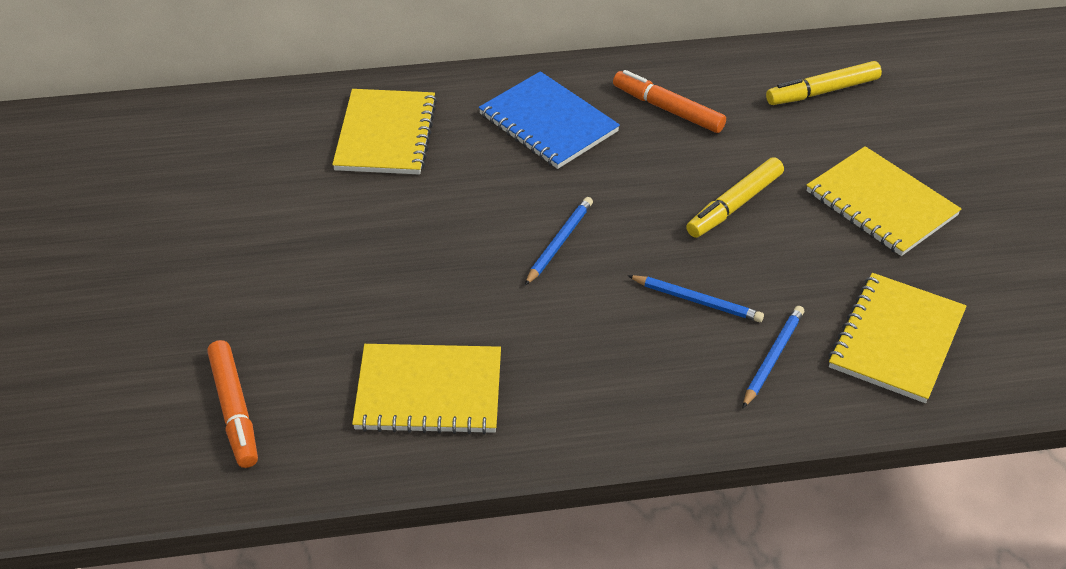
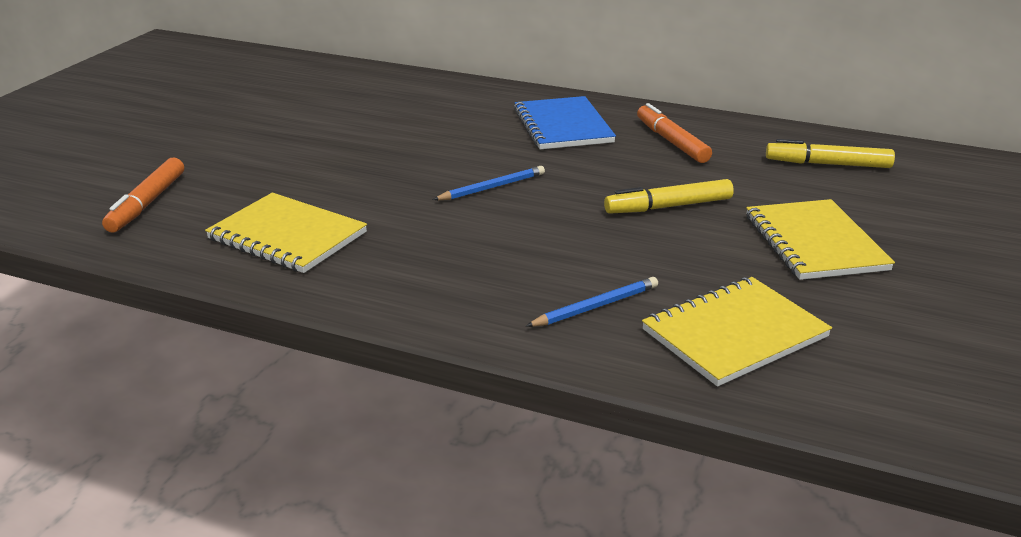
camera: 30 degrees right, 15 degrees down
yellow notebook [332,89,437,174] -> none
blue pencil [627,275,764,322] -> none

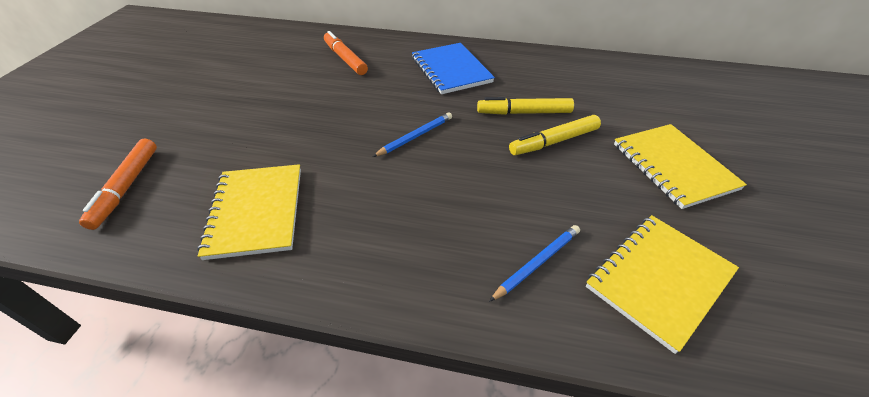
camera: 10 degrees left, 15 degrees up
yellow notebook [205,193,367,273] -> yellow notebook turned 60 degrees clockwise [197,164,301,260]
orange marker [637,103,712,163] -> orange marker moved to [324,31,368,75]
yellow marker [766,139,895,168] -> yellow marker moved to [477,97,574,115]

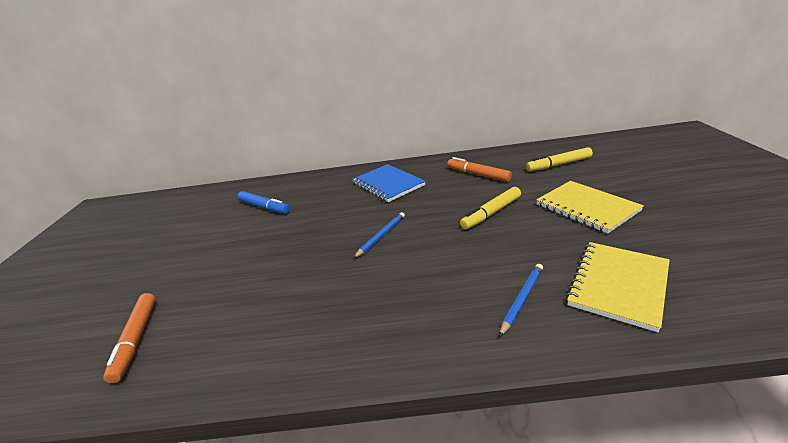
camera: 10 degrees left, 15 degrees down
yellow notebook [197,164,301,260] -> none
orange marker [324,31,368,75] -> orange marker moved to [447,157,512,182]
yellow marker [477,97,574,115] -> yellow marker moved to [526,147,593,171]
none -> blue marker [238,191,290,214]

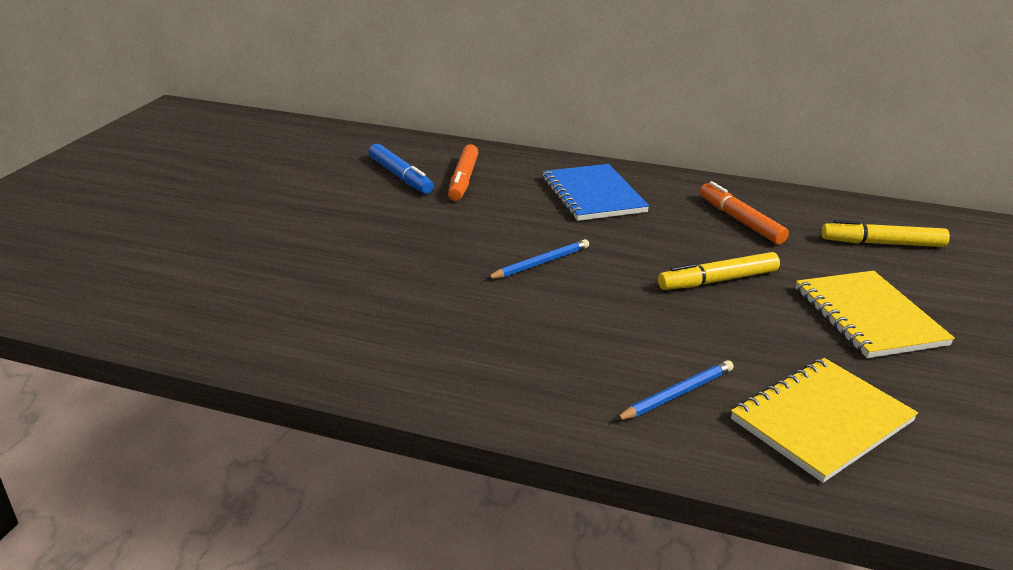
camera: 15 degrees right, 0 degrees up
orange marker [103,293,156,383] -> orange marker moved to [448,144,478,201]

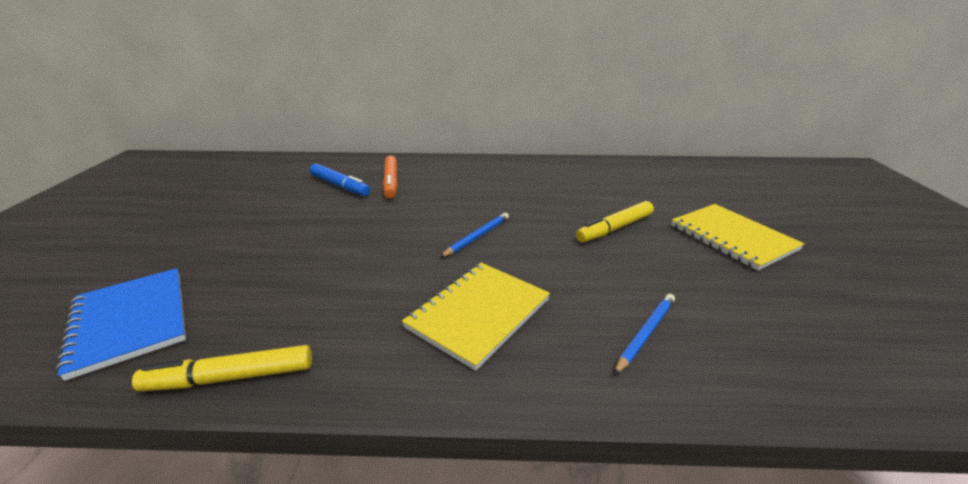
camera: 15 degrees left, 0 degrees up
blue notebook [542,164,649,221] -> blue notebook moved to [55,268,186,381]
orange marker [700,181,789,244] -> none
yellow notebook [731,358,918,483] -> yellow notebook moved to [402,263,550,371]
yellow marker [821,220,950,247] -> yellow marker moved to [132,345,312,392]

